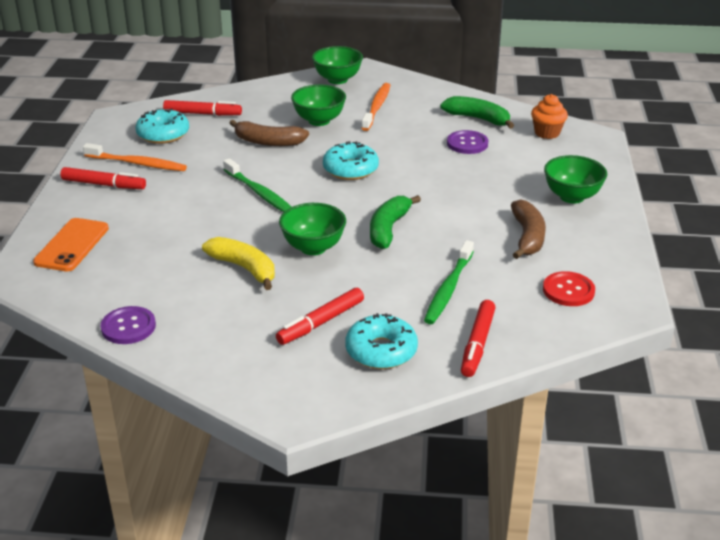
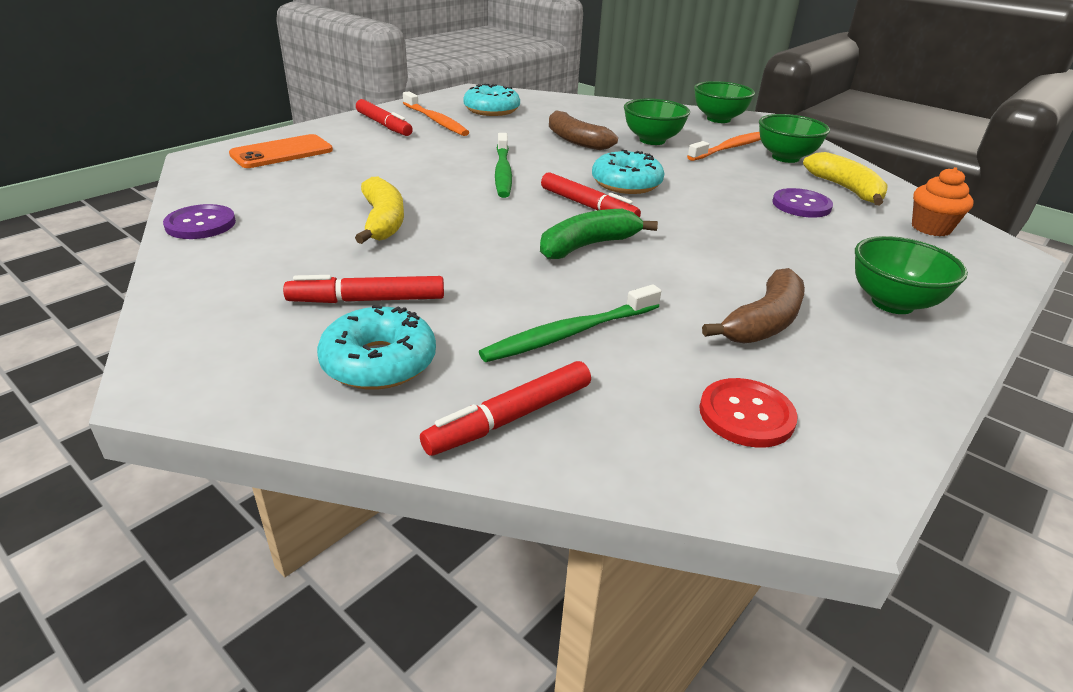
camera: 35 degrees right, 0 degrees up
red marker [163,100,242,116] -> red marker moved to [541,172,641,218]
green bowl [279,203,346,255] -> green bowl moved to [759,114,830,163]
green banana [440,96,514,129] -> yellow banana [803,152,888,206]

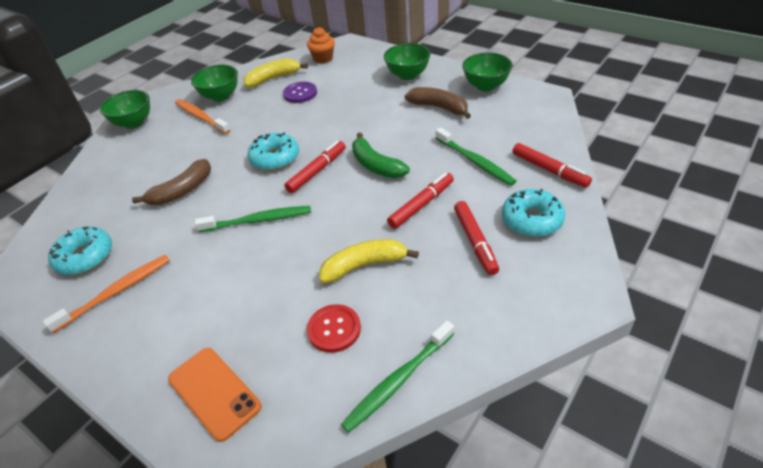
camera: 90 degrees left, 10 degrees up
purple button [163,204,236,239] -> green toothbrush [341,321,454,433]
red marker [356,99,413,136] -> red marker moved to [387,173,454,229]
green bowl [624,99,690,145] -> green bowl moved to [462,52,513,91]
red button [700,378,798,448] -> red button moved to [307,304,361,353]

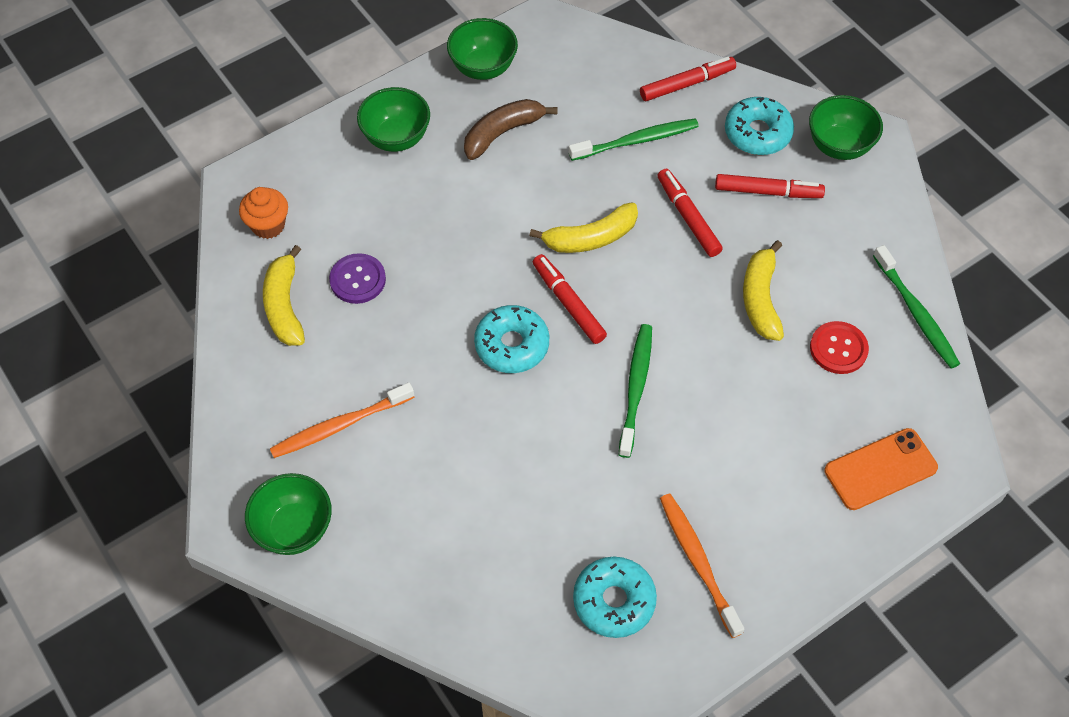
camera: 75 degrees left, 15 degrees up
brown banana [132,159,211,205] -> none
green bowl [191,65,238,102] -> green bowl moved to [809,95,883,160]
green banana [352,133,410,178] -> yellow banana [529,202,638,253]

